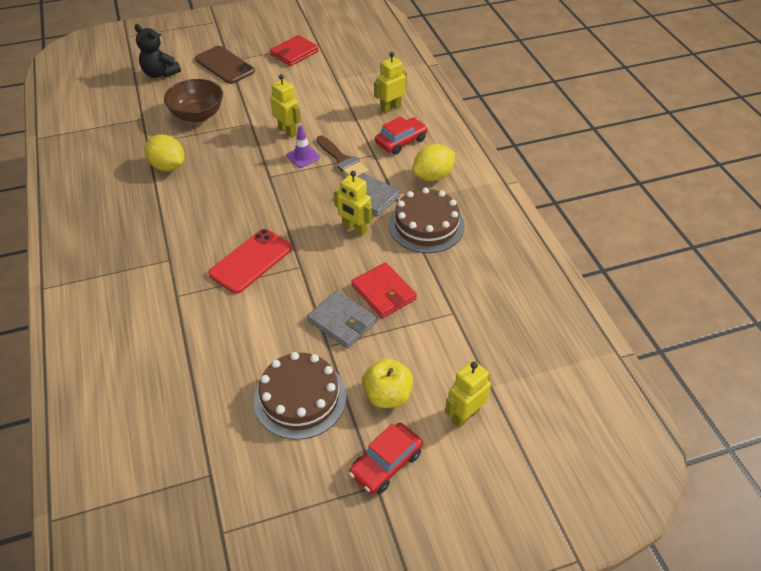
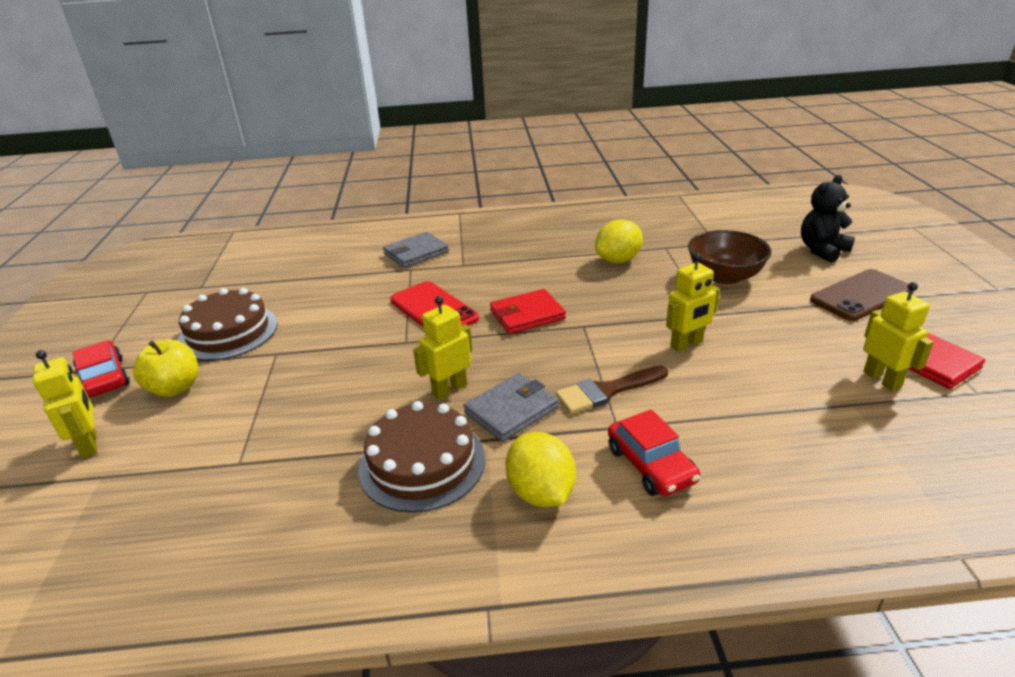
camera: 105 degrees right, 15 degrees down
purple traffic cone [286,125,320,168] -> none
grey wallet [307,290,377,349] -> grey wallet moved to [383,232,449,268]
red wallet [351,262,417,318] -> red wallet moved to [490,289,566,334]
yellow robot [374,52,407,114] -> yellow robot moved to [863,282,934,391]

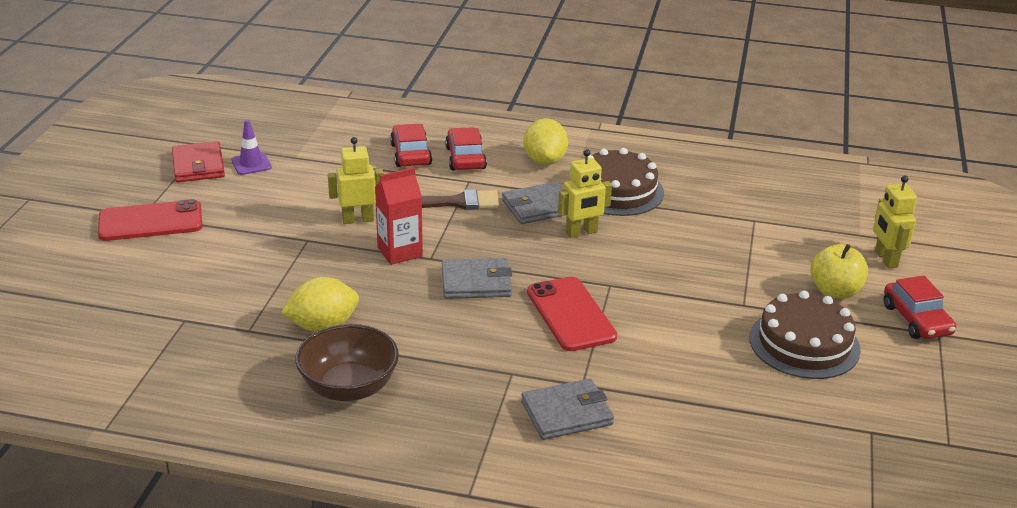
camera: 165 degrees left, 0 degrees up
red wallet [490,289,566,334] -> grey wallet [442,258,512,299]
brown bowl [688,230,772,284] -> brown bowl moved to [295,324,399,401]
black teddy bear [801,175,855,263] -> none
brown phone [810,269,910,321] -> red phone [98,199,203,241]
yellow robot [863,282,934,391] -> purple traffic cone [231,120,272,175]
none -> red carton [375,168,423,265]
none -> red car [390,124,432,167]

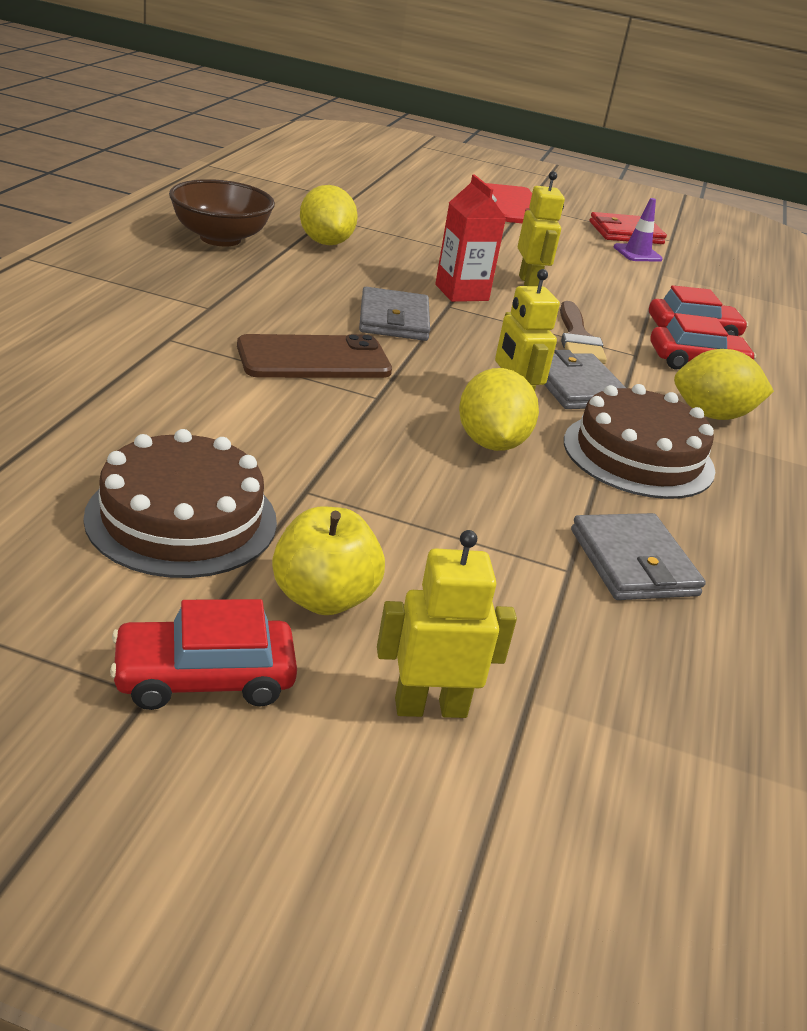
camera: 90 degrees right, 0 degrees up
grey wallet [521,379,614,440] -> grey wallet moved to [571,513,706,600]
red phone [527,277,617,351] -> brown phone [237,334,392,378]
none -> yellow lemon [459,368,539,451]

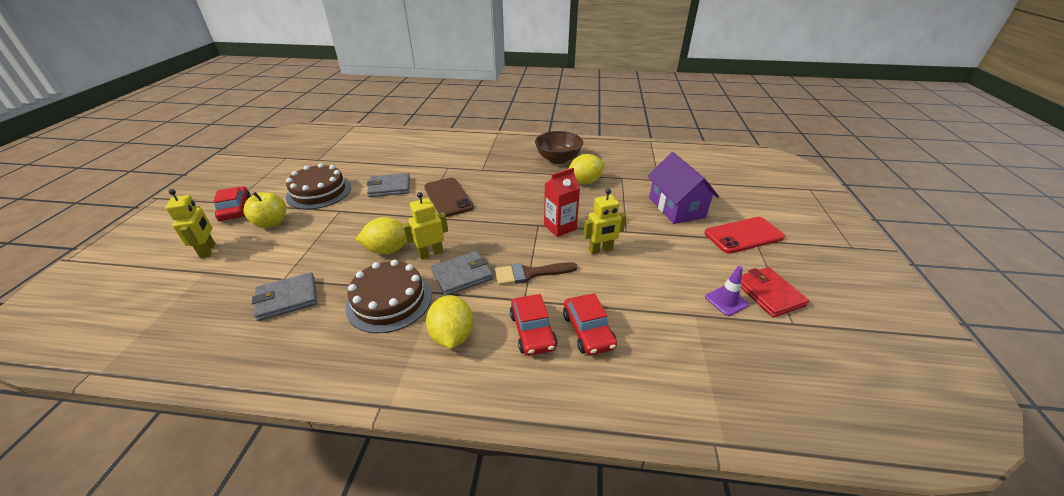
camera: 85 degrees right, 5 degrees up
grey wallet [359,287,430,341] -> grey wallet moved to [367,173,410,197]
none -> purple house [648,152,719,224]

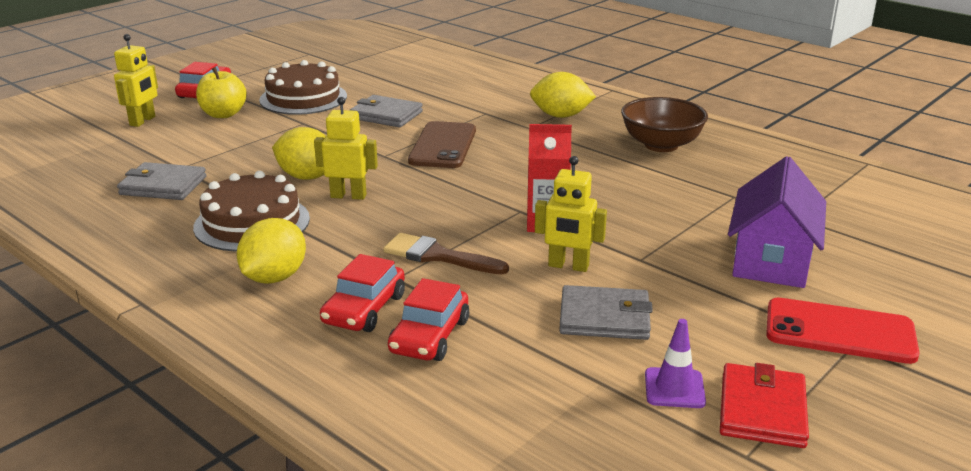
camera: 35 degrees right, 10 degrees down
grey wallet [431,251,493,296] -> grey wallet moved to [559,285,653,340]
yellow lemon [569,154,605,184] -> yellow lemon moved to [530,72,596,118]

